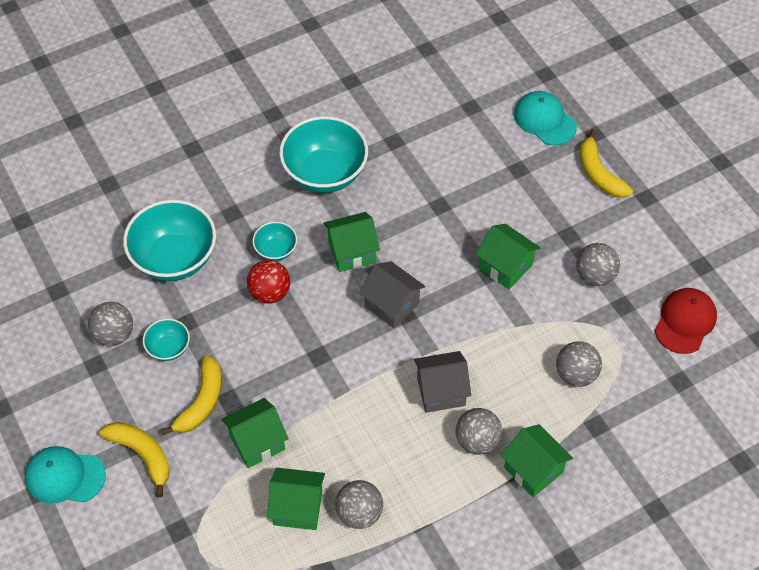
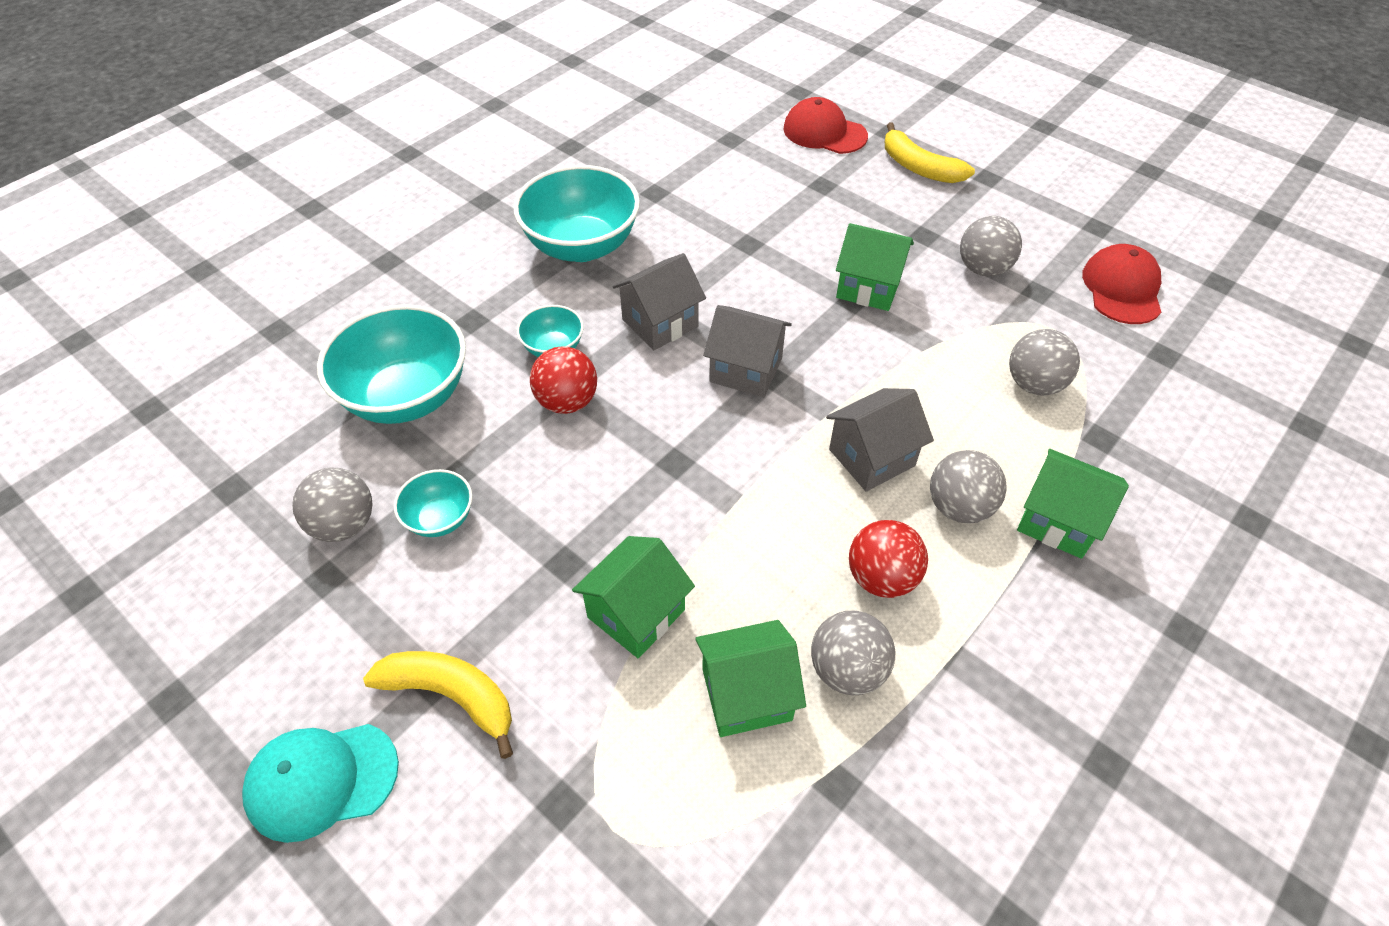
camera: 20 degrees left, 5 degrees down
yellow banana [161,355,222,435] -> none
green house [323,212,380,272] -> grey house [612,253,706,350]
turquoise cap [514,91,577,145] -> red cap [783,97,868,154]
none -> red ball [849,520,928,598]

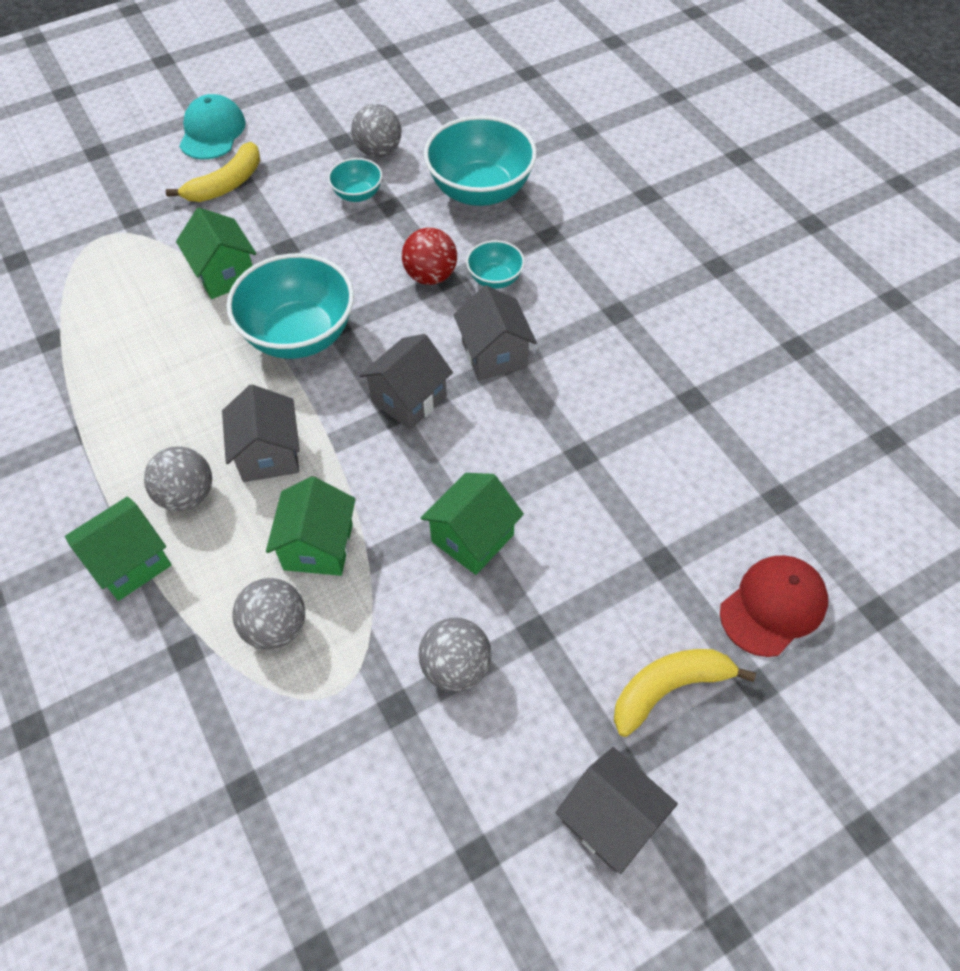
camera: 110 degrees right, 5 degrees up
turquoise bowl [513,165,640,262] -> turquoise bowl moved to [226,253,354,359]
green house [696,620,806,737] -> green house moved to [266,476,356,576]
grey ball [811,611,895,695] -> none
red ball [849,520,928,598] -> none
red cap [1082,244,1161,324] -> none
none -> grey house [555,747,678,874]

